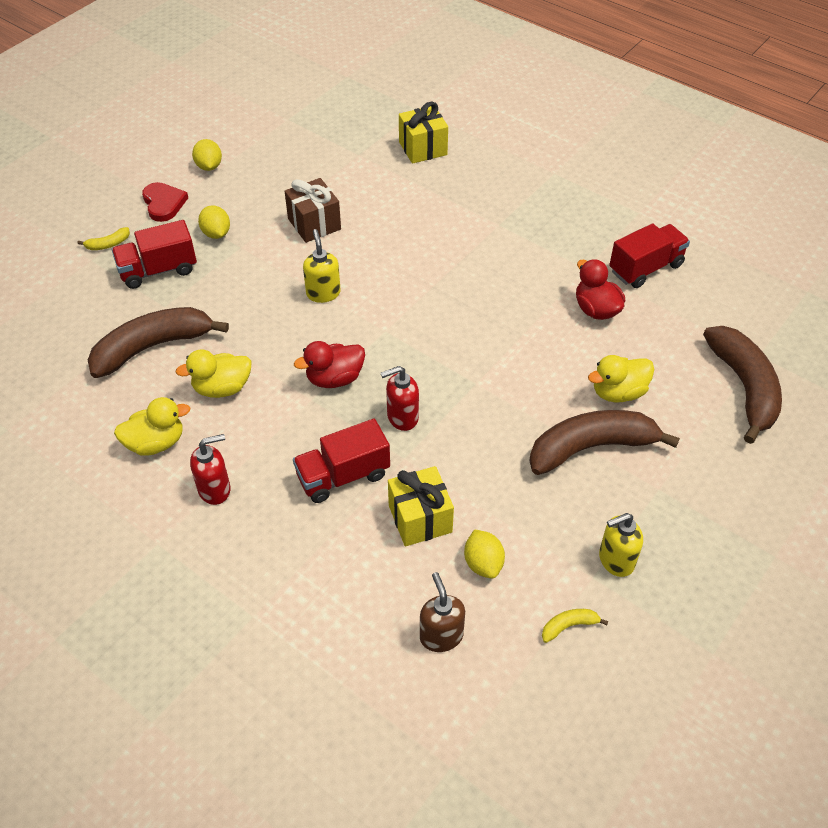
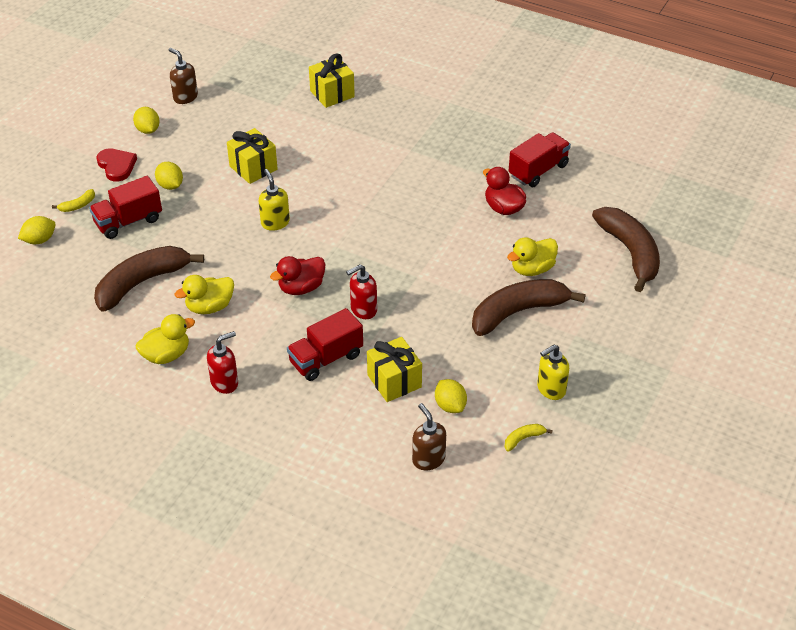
camera: 10 degrees left, 5 degrees down
brown gift [285,178,341,243] -> yellow gift [227,128,277,184]
none -> yellow lemon [18,216,56,244]
none -> brown soap dispenser [169,48,198,104]

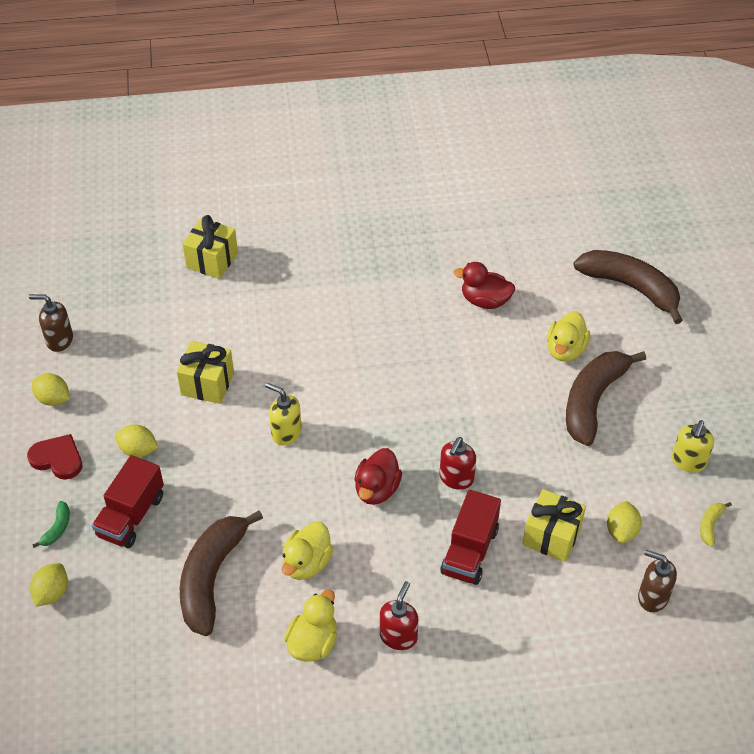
camera: 35 degrees left, 5 degrees up
yellow banana [52,189,95,212] -> green banana [32,501,70,548]
yellow lemon [435,379,467,413] -> yellow lemon turned 75 degrees clockwise [607,501,642,543]
red truck [509,132,571,187] -> none

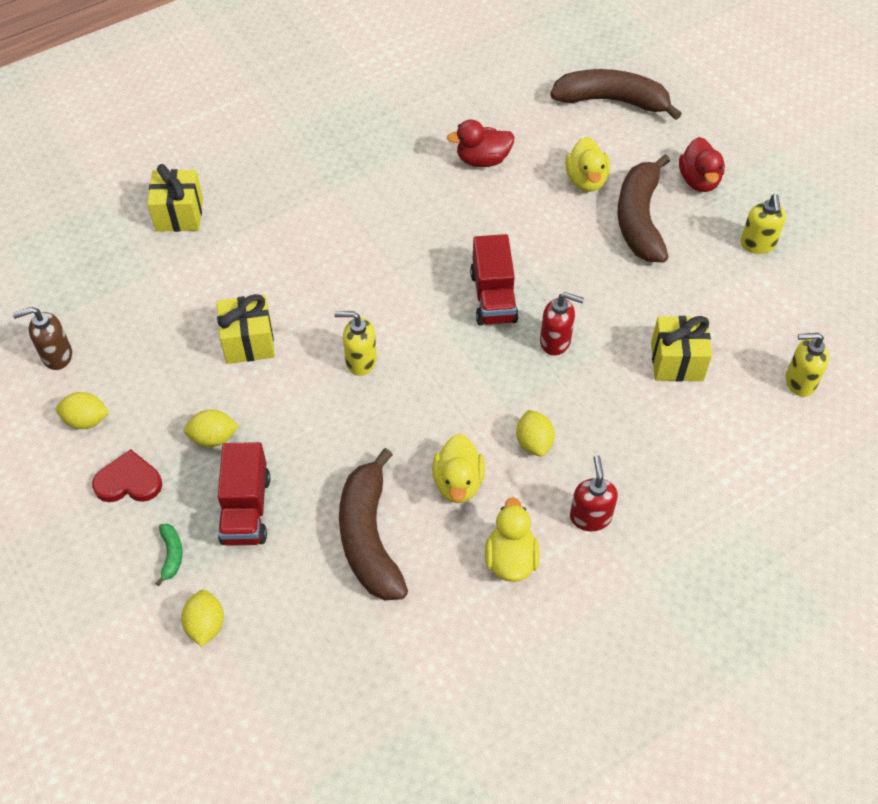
camera: 25 degrees left, 5 degrees up
red duck [354,448,402,505] -> red duck moved to [679,137,725,192]
red soap dispenser [440,437,476,490] -> red soap dispenser turned 75 degrees counterclockwise [540,292,584,356]
red truck [440,490,501,585] -> red truck moved to [470,234,519,326]
yellow lemon [607,501,642,543] -> yellow lemon moved to [516,410,555,457]
brown soap dispenser [638,550,677,612] -> yellow soap dispenser [786,333,829,397]
yellow banana [700,502,732,547] -> none

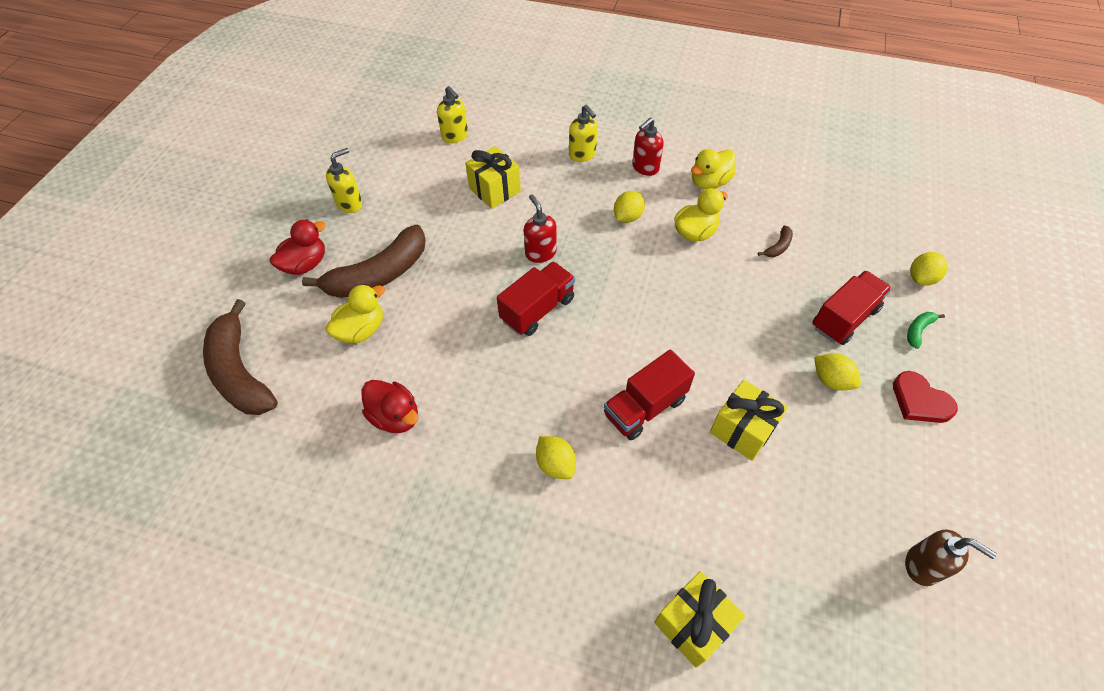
camera: 130 degrees left, 0 degrees up
yellow lemon [56,392,110,429] -> yellow lemon moved to [536,436,576,479]
yellow soap dispenser [334,311,377,376] -> yellow soap dispenser moved to [569,105,597,162]
brown banana [339,448,408,600] -> brown banana [758,225,793,257], size x0.40
none -> red truck [604,350,695,440]

